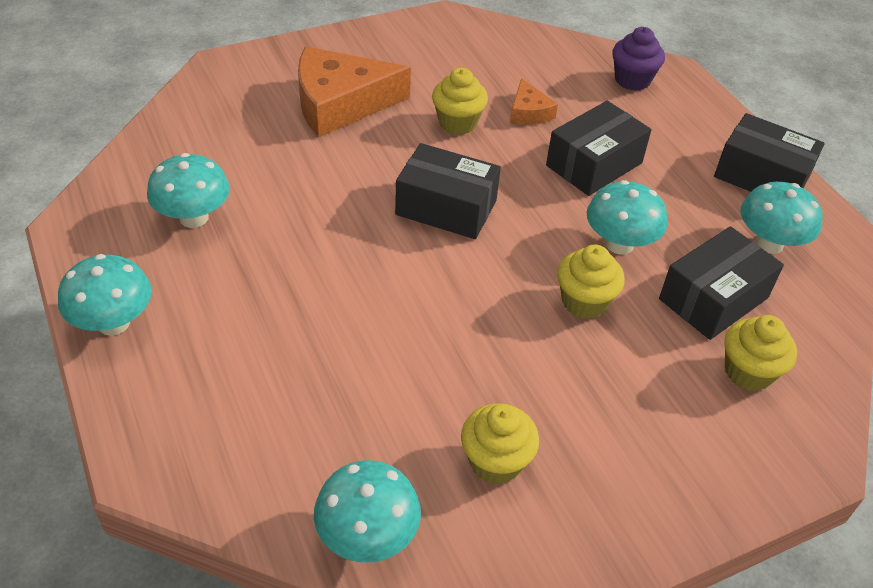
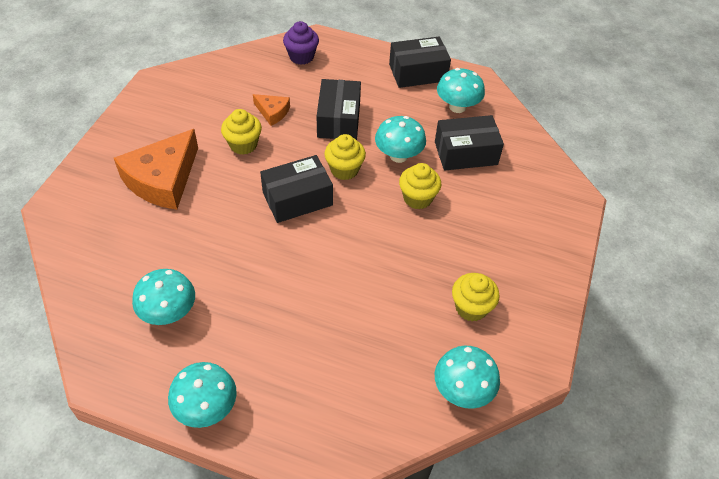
camera: 45 degrees left, 5 degrees up
black box [659,226,784,340] -> black box turned 75 degrees clockwise [435,115,504,171]
yellow cupcake [724,315,797,391] -> yellow cupcake moved to [324,134,366,180]

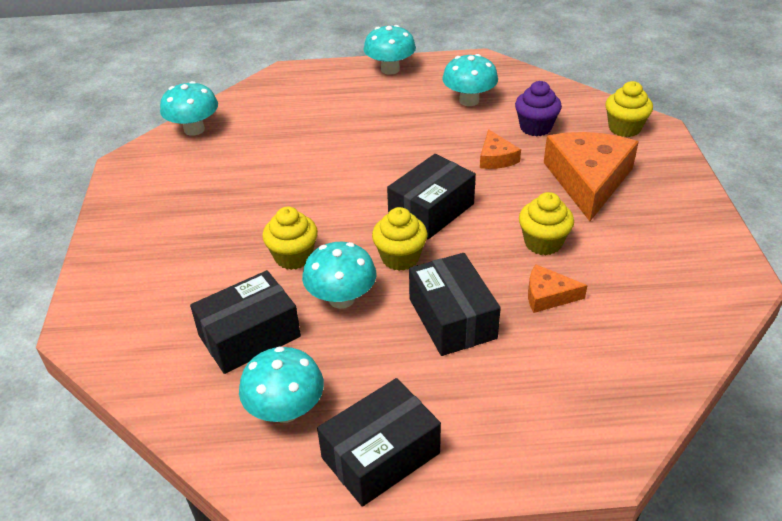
camera: 160 degrees right, 10 degrees down
purple cupcake [283,21,319,65] -> purple cupcake moved to [515,81,562,136]
yellow cupcake [452,273,500,322] -> yellow cupcake moved to [605,81,653,137]
none -> orange cheese [480,129,521,169]

